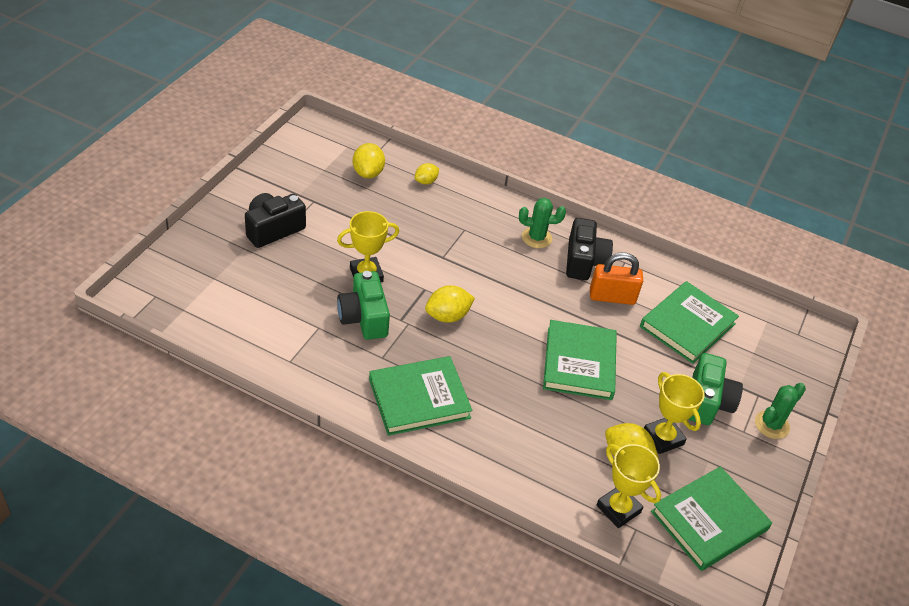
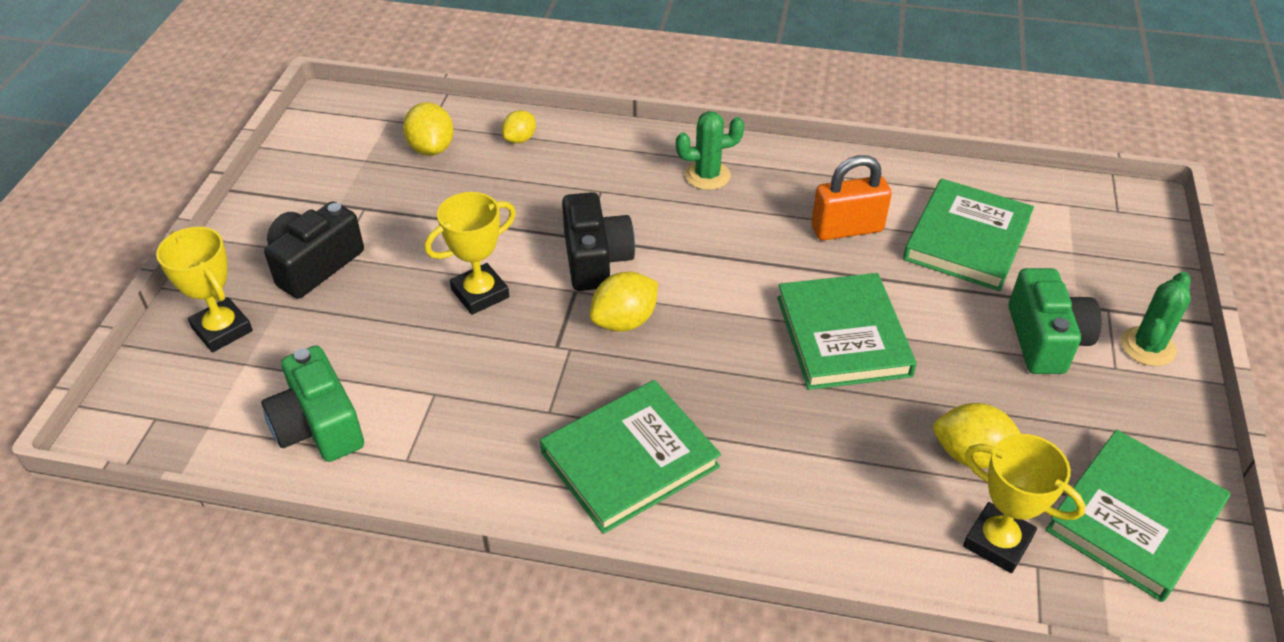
camera: 10 degrees left, 0 degrees up
green camera [337,271,390,340] -> green camera moved to [262,345,364,462]
black camera [566,218,613,280] -> black camera moved to [562,192,635,291]
yellow trophy [644,372,705,454] -> yellow trophy moved to [156,227,253,352]

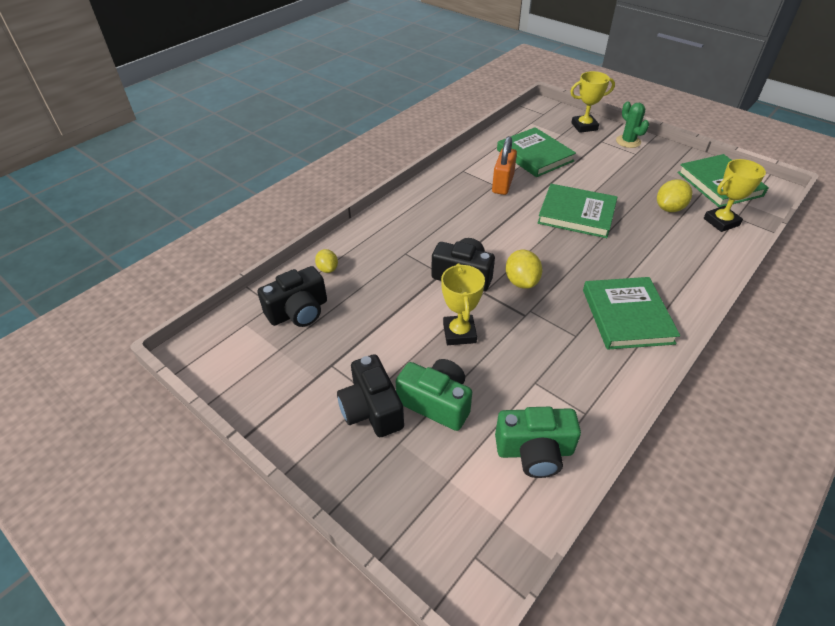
camera: 60 degrees left, 0 degrees up
yellow trophy [156,227,253,352] -> yellow trophy moved to [570,71,615,133]
yellow lemon [403,102,454,156] -> black camera [257,266,327,327]
green cactus [676,111,744,190] -> none
green camera [1009,268,1102,374] -> green camera moved to [396,359,472,431]

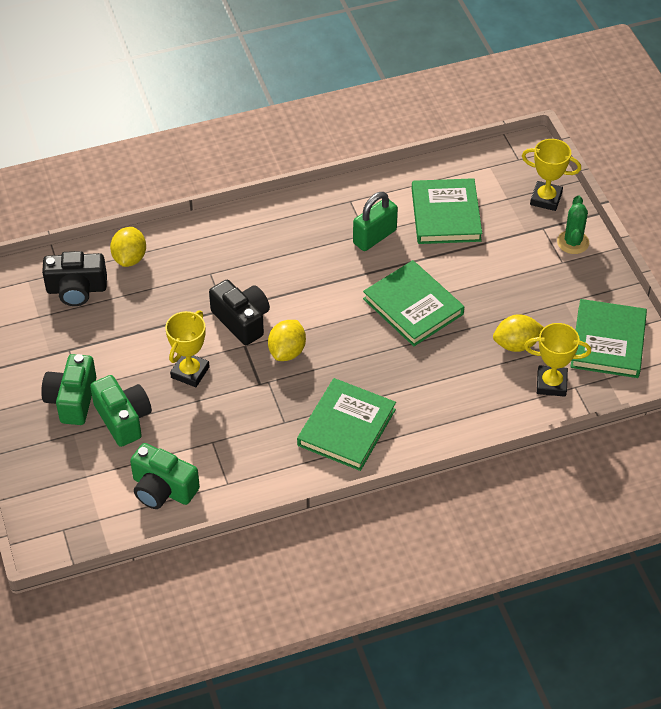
camera: 30 degrees right, 5 degrees up
yellow lemon [315,249,338,273] -> yellow lemon [110,227,146,267], size x1.56
black camera [337,354,404,437] -> green camera [41,354,96,425]
orange padlock [492,136,517,195] -> green padlock [353,192,398,251]

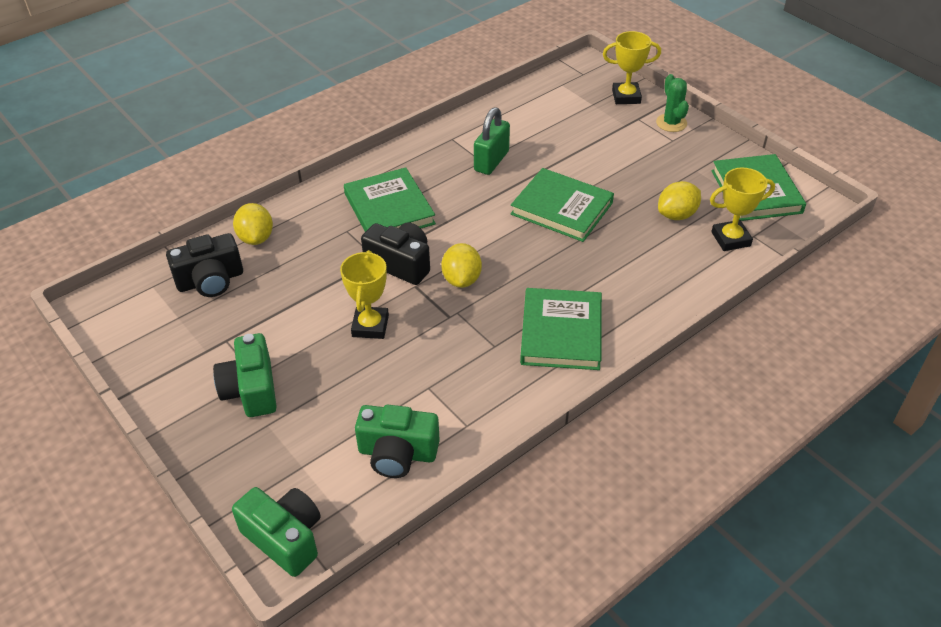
camera: 20 degrees left, 5 degrees down
green camera [90,375,152,447] -> green camera moved to [232,487,321,577]
green book [412,178,482,244] -> green book moved to [344,167,436,232]

